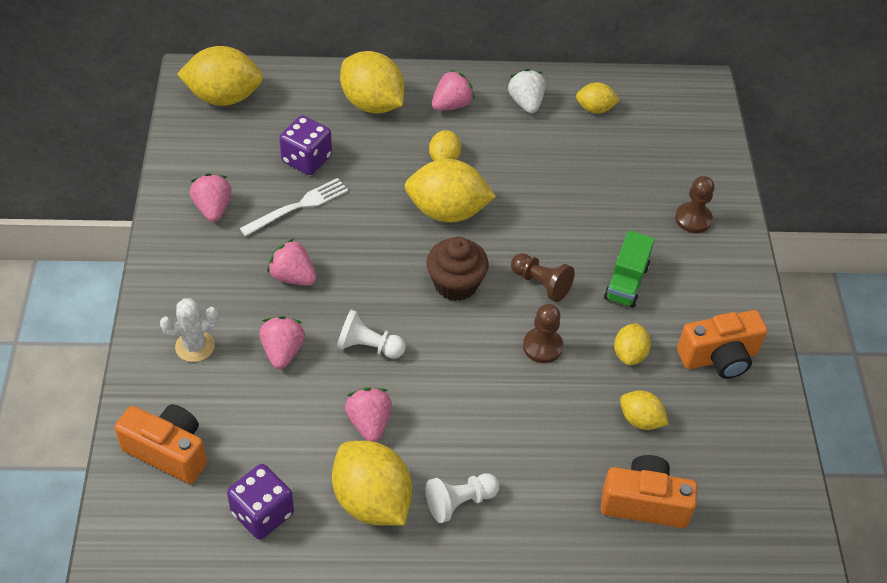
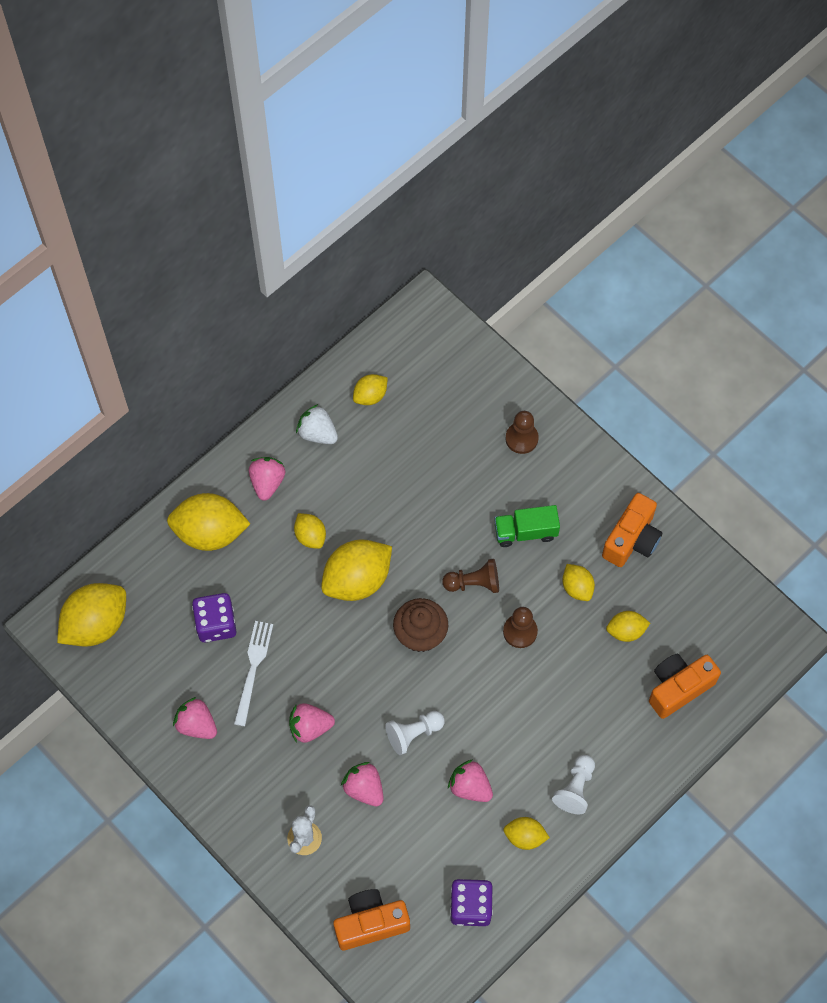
camera: 40 degrees left, 15 degrees up
yellow lemon [332,441,412,526] -> yellow lemon [503,817,550,850], size x0.53
green truck [604,230,655,308] -> green truck turned 105 degrees clockwise [494,505,560,547]

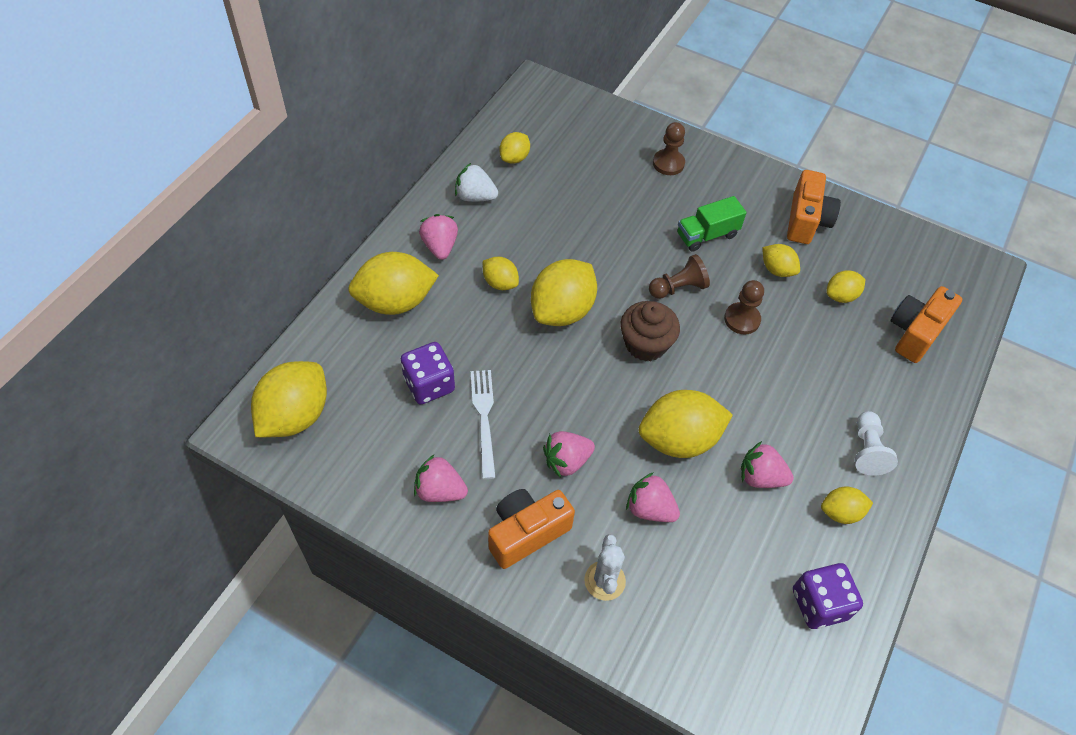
camera: 20 degrees left, 10 degrees down
orange camera [333,889,410,950] -> orange camera moved to [488,489,575,569]
white pawn [385,711,445,755] -> yellow lemon [639,390,733,458]

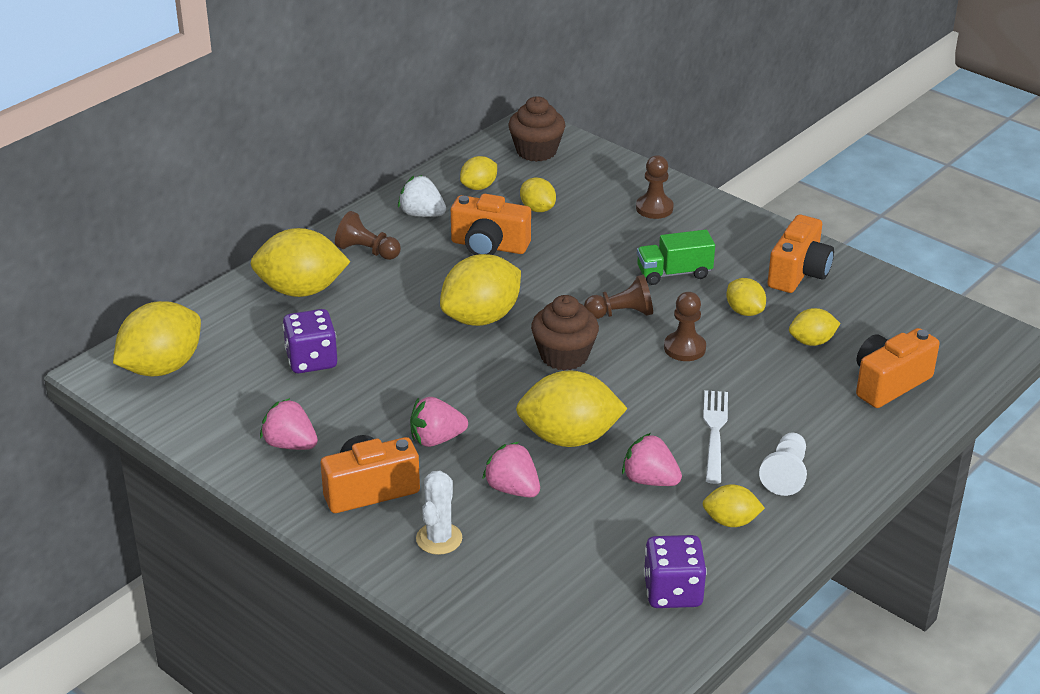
camera: 15 degrees right, 20 degrees down
pink strawberry [419,214,458,260] -> brown pawn [335,211,401,260]
white fork [471,370,496,479] -> white fork moved to [703,390,728,484]
yellow lemon [483,257,519,290] -> yellow lemon moved to [520,178,556,212]
none -> orange camera [451,194,531,255]
none -> brown cupcake [509,96,565,162]

